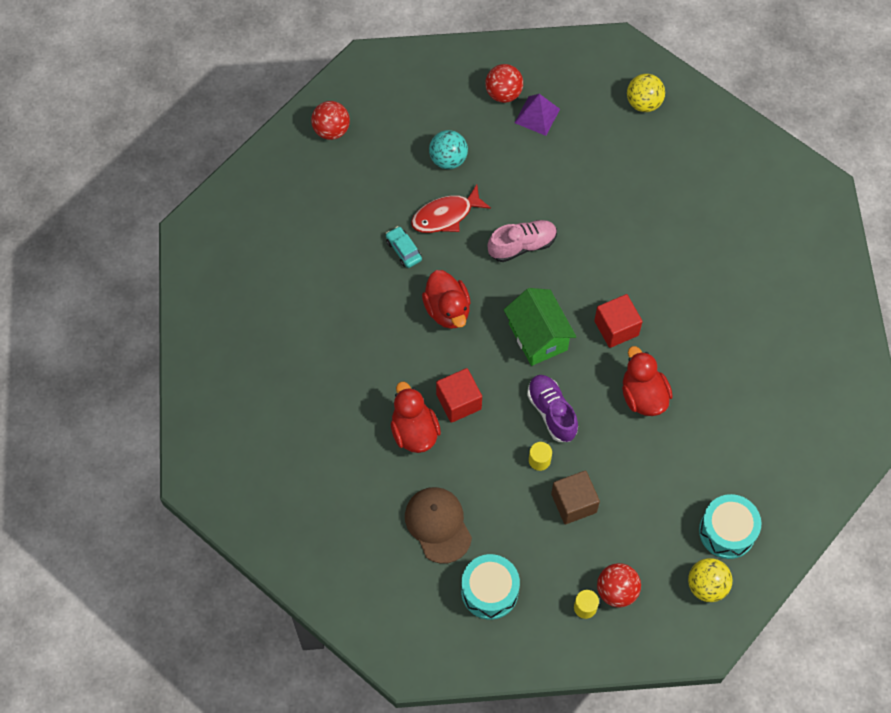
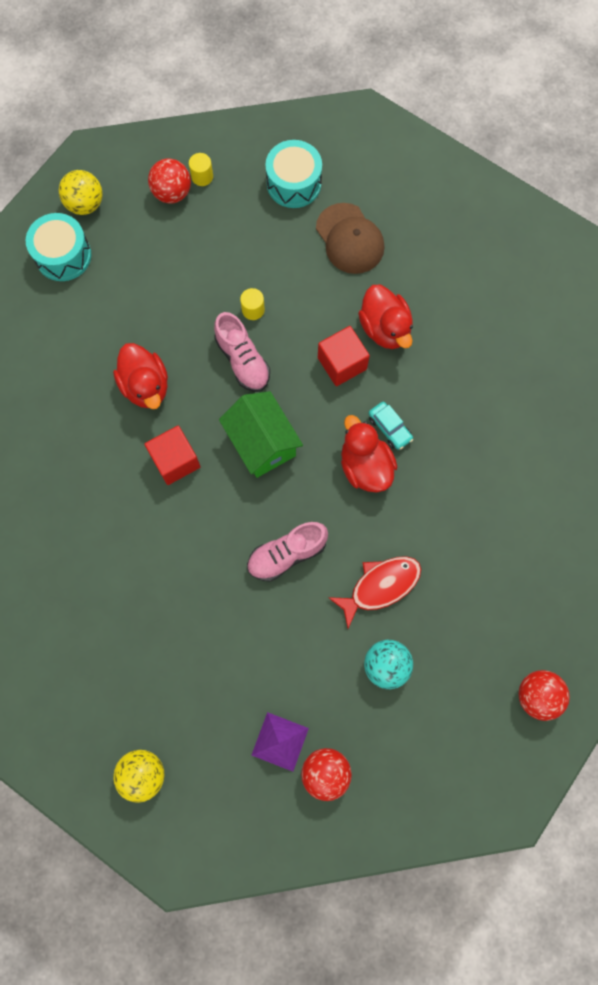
camera: 175 degrees right, 10 degrees up
turquoise car [386,226,422,268] -> turquoise car moved to [368,402,413,450]
purple shoe [527,375,578,442] -> pink shoe [214,312,270,392]
brown cube [551,470,600,524] -> none

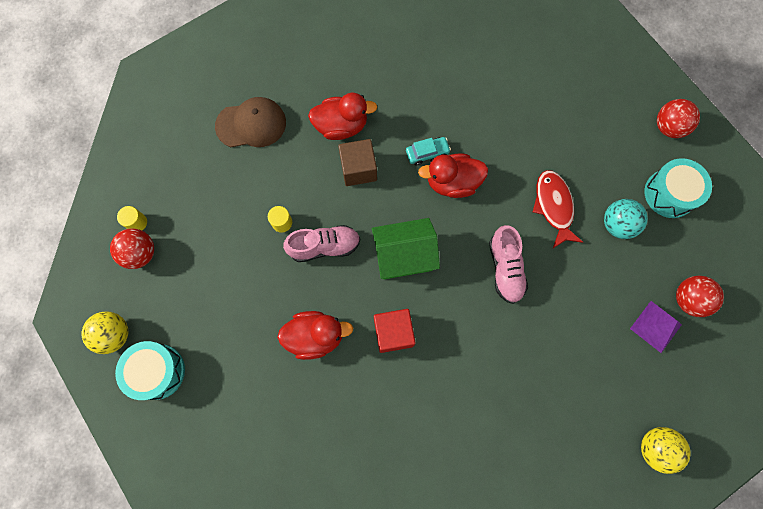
camera: 70 degrees left, 0 degrees up
turquoise drum [266,140,322,208] -> turquoise drum moved to [644,158,712,218]
red cube [318,326,370,386] -> brown cube [338,139,377,186]

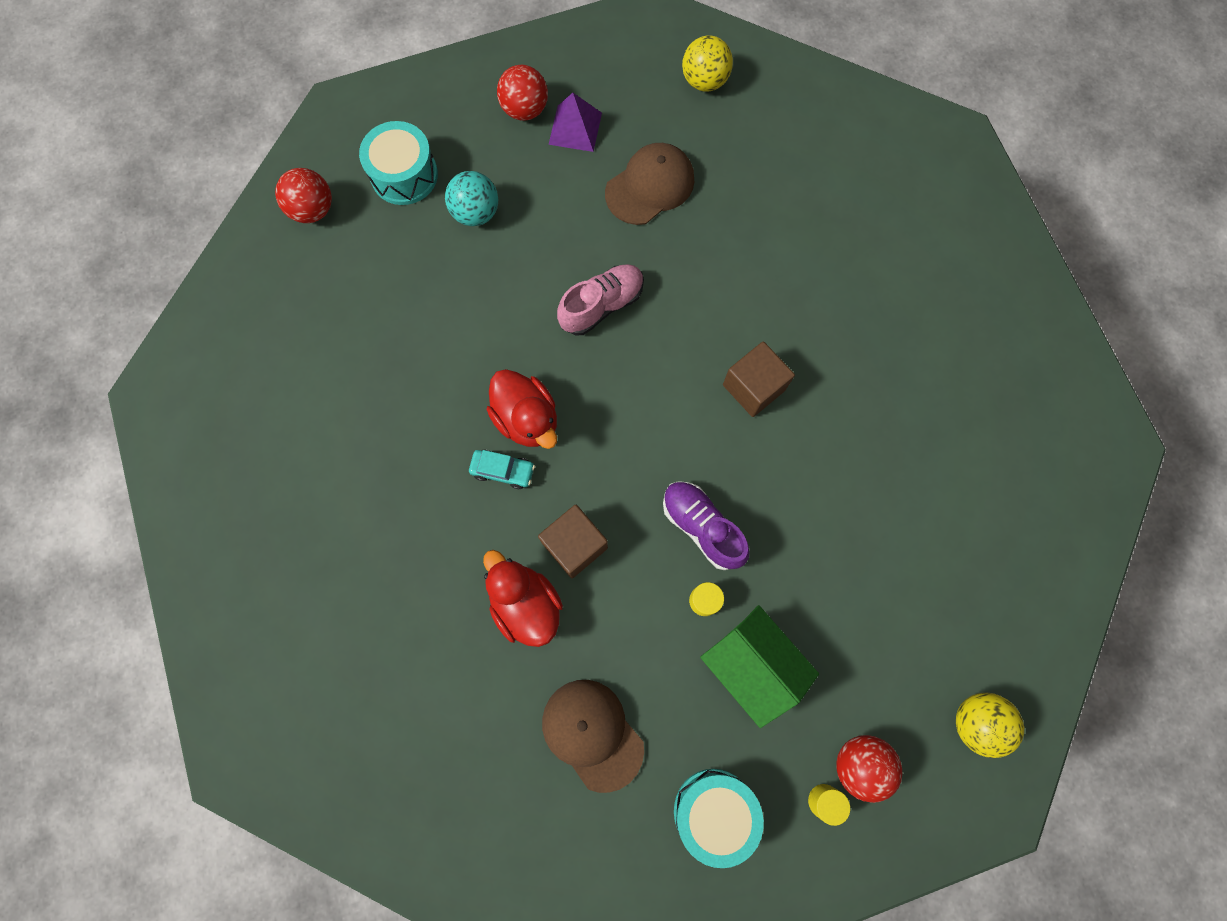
camera: 120 degrees left, 0 degrees up
turquoise drum [115,341,185,400] -> turquoise drum moved to [674,769,764,868]
red duck [277,311,353,360] -> none
pink shoe [283,225,360,262] -> purple shoe [663,481,750,570]
green house [372,218,440,279] -> green house moved to [700,605,819,728]
red cube [374,309,416,353] -> brown cube [723,342,795,417]
turquoise car [406,137,451,166] -> turquoise car turned 150 degrees clockwise [469,450,535,489]
red fish [533,170,583,248] -> none
none -> brown cap [605,143,695,225]

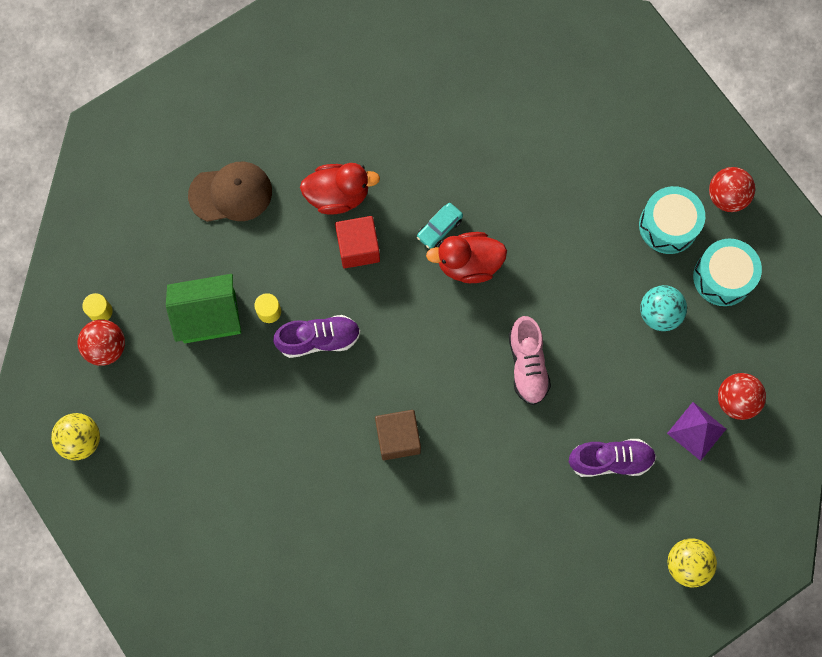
camera: 120 degrees right, 0 degrees up
brown cube [538,505,608,578] -> red cube [335,216,380,268]
brown cap [605,143,695,225] -> purple shoe [569,439,656,477]
turquoise drum [674,769,764,868] -> turquoise drum moved to [639,186,705,254]

